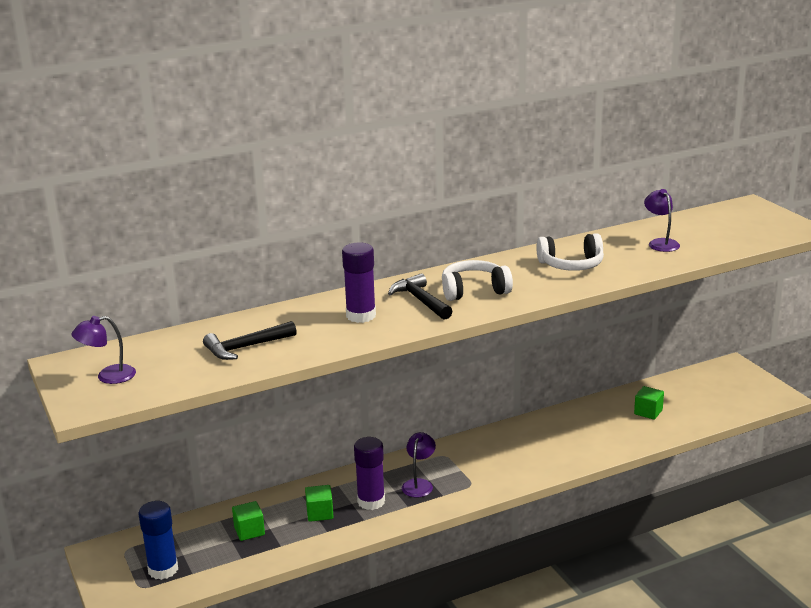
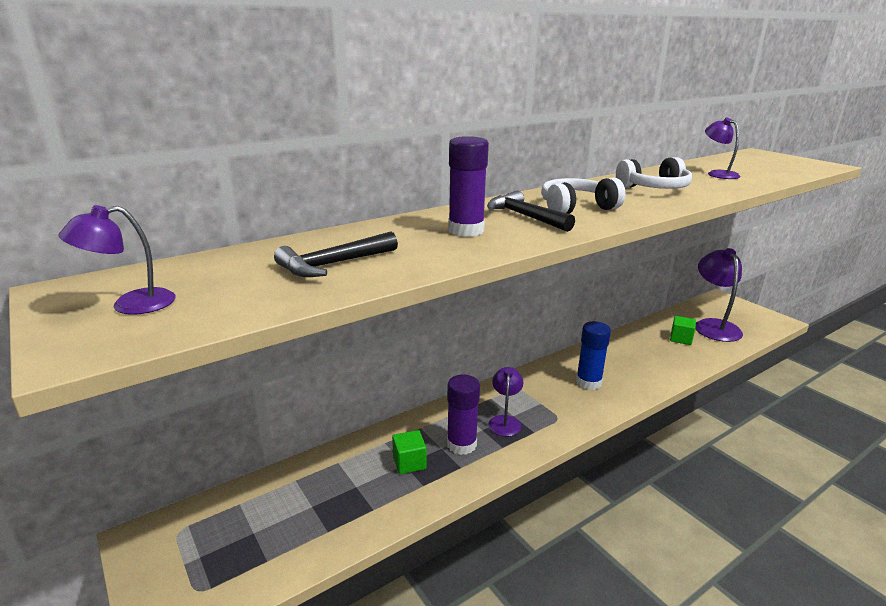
camera: 10 degrees left, 0 degrees up
blue glue stick [138,501,178,580] -> blue glue stick moved to [576,321,611,390]
green cube [232,501,265,541] -> none
none -> purple lamp [696,248,743,342]

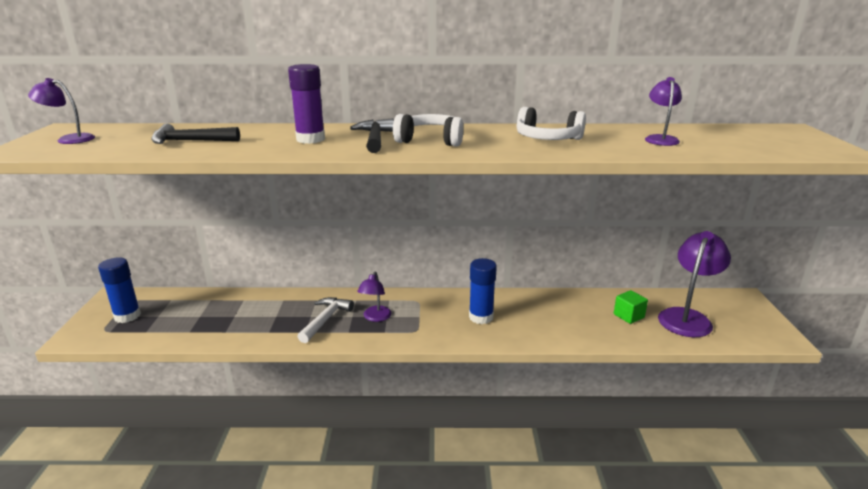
camera: 35 degrees right, 0 degrees up
green cube [392,430,427,474] -> none
purple glue stick [447,374,480,455] -> white hammer [297,297,354,343]
purple lamp [488,367,523,436] -> purple lamp turned 150 degrees clockwise [357,272,392,322]
none -> blue glue stick [98,257,141,323]

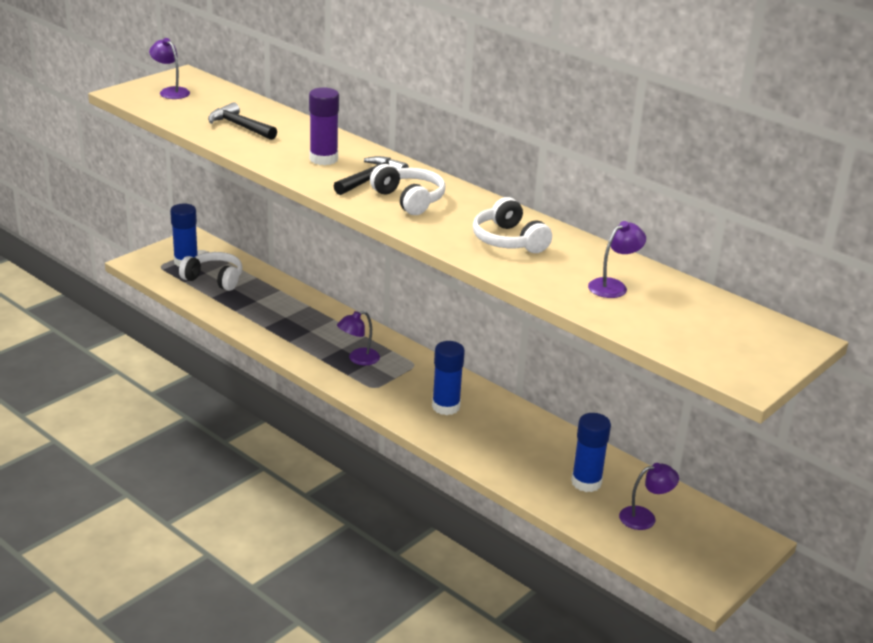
camera: 40 degrees right, 5 degrees up
white hammer [297,297,354,343] -> none
green cube [614,290,648,324] -> blue glue stick [571,413,611,492]
purple lamp [658,231,731,337] -> purple lamp [619,463,679,530], size x0.56
none -> white headphones [179,252,242,291]

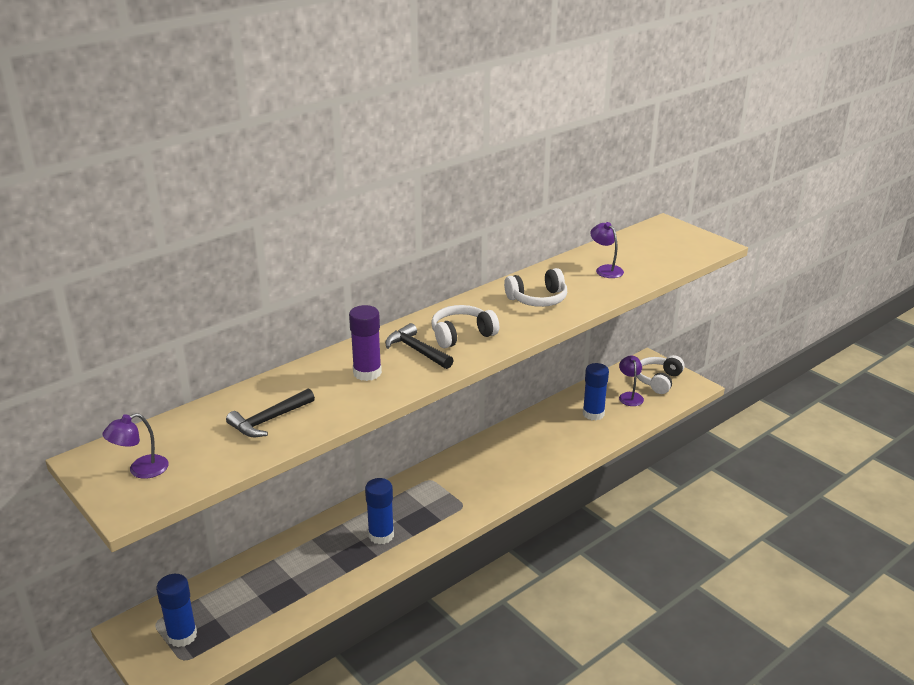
camera: 80 degrees left, 0 degrees up
white headphones [179,252,242,291] -> white headphones moved to [636,355,685,394]
purple lamp [337,311,380,365] -> none
blue glue stick [432,341,465,415] -> blue glue stick moved to [365,478,394,544]

